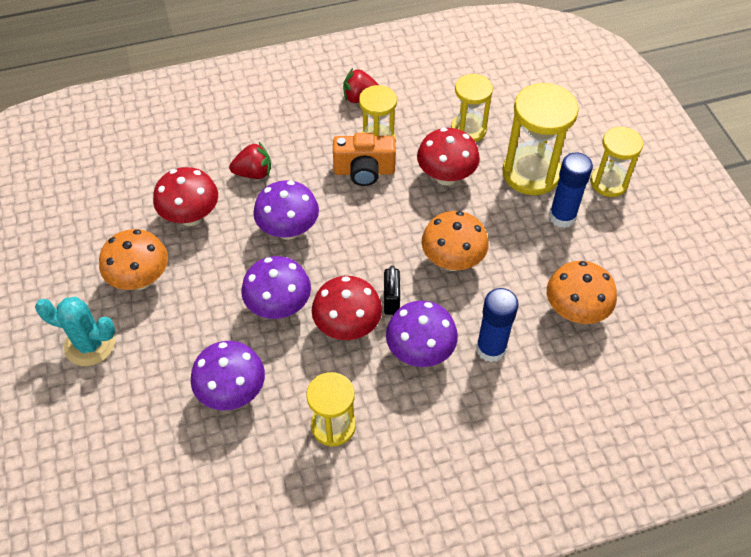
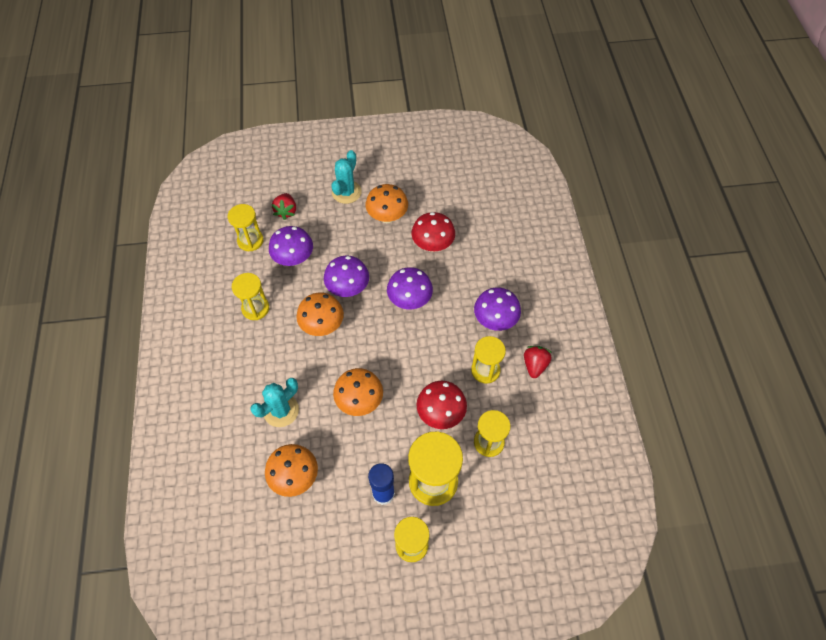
camera: 100 degrees right, 5 degrees up
red strawberry [229,142,271,179] -> red strawberry moved to [271,193,296,220]
red mushroom [312,276,382,340] -> orange mushroom [297,293,344,336]
orange camera [333,133,396,186] -> none
black padlock [384,266,400,315] -> none
purple mushroom [386,301,458,367] -> purple mushroom moved to [474,287,521,331]
blue glue stick [476,288,519,362] -> turquoise cactus [250,378,299,427]
none -> yellow hourglass [228,204,264,251]

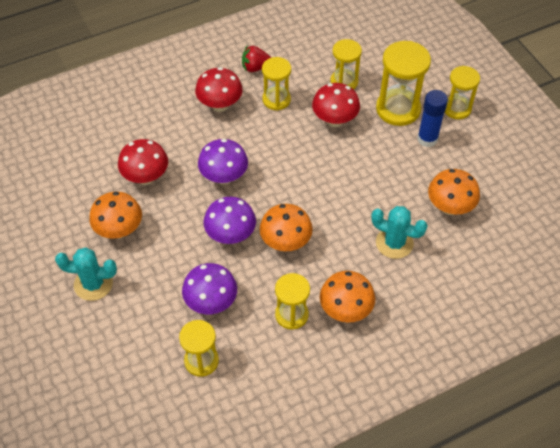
camera: 110 degrees left, 5 degrees down
red strawberry [271,193,296,220] -> none
orange mushroom [333,368,383,416] -> orange mushroom moved to [320,271,375,323]
purple mushroom [474,287,521,331] -> red mushroom [195,67,243,112]

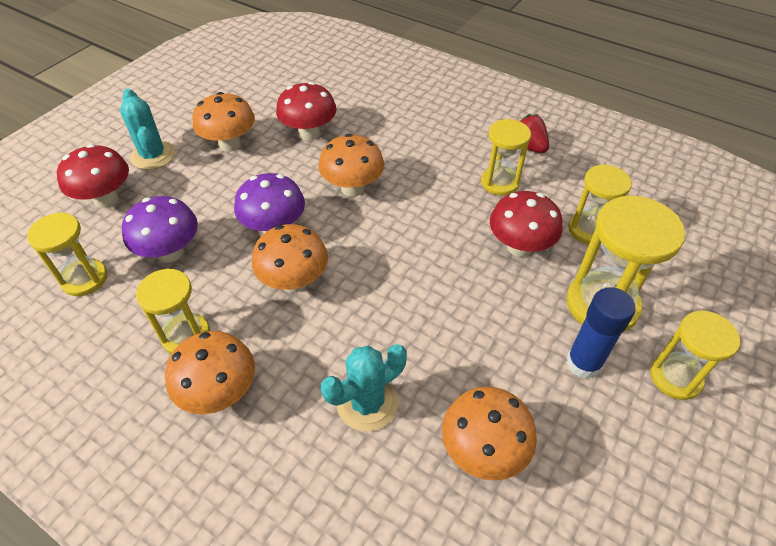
camera: 60 degrees right, 5 degrees down
red mushroom [195,67,243,112] -> red mushroom moved to [57,144,129,208]
purple mushroom [198,139,248,185] -> orange mushroom [318,134,384,197]
turquoise cactus [371,206,428,259] -> turquoise cactus turned 60 degrees clockwise [321,344,407,432]

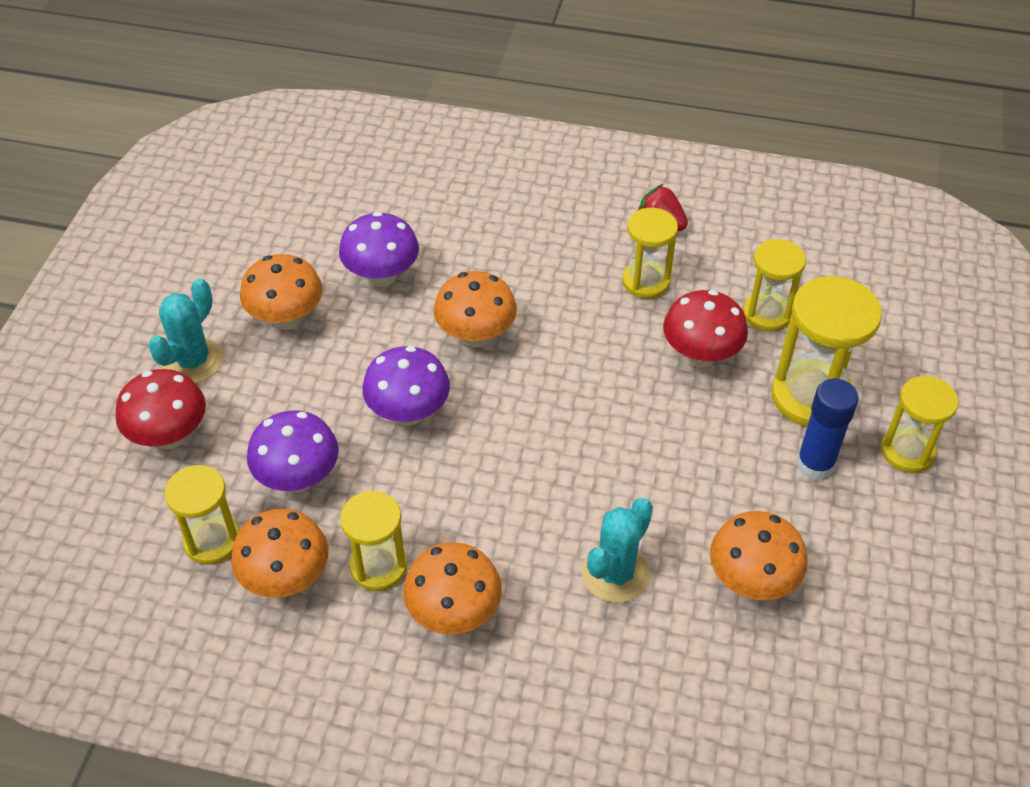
camera: 20 degrees left, 0 degrees up
turquoise cactus [120,89,175,170] -> turquoise cactus turned 75 degrees clockwise [148,279,223,383]
orange mushroom [252,224,328,293] -> orange mushroom moved to [231,509,328,598]
red mushroom [276,82,337,140] -> purple mushroom [339,212,419,287]

